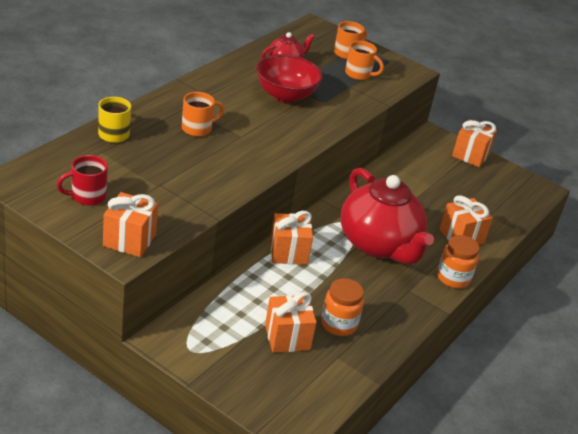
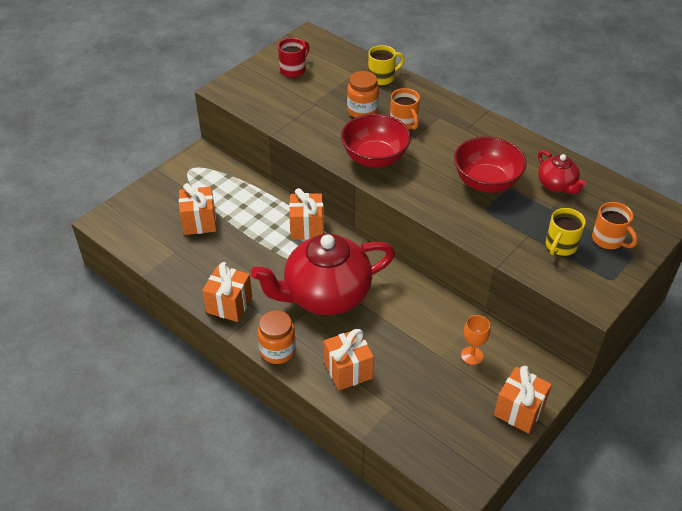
camera: 100 degrees right, 10 degrees up
red mug [57,155,108,206] -> red mug turned 60 degrees clockwise [278,38,309,78]
orange gift [103,192,158,257] -> orange gift moved to [202,262,252,322]
orange jar [321,278,364,336] -> orange jar moved to [347,71,379,118]
orange mug [345,41,384,80] -> yellow mug [546,208,586,256]
none -> red bowl [341,114,411,168]
none -> orange goblet [461,315,490,365]

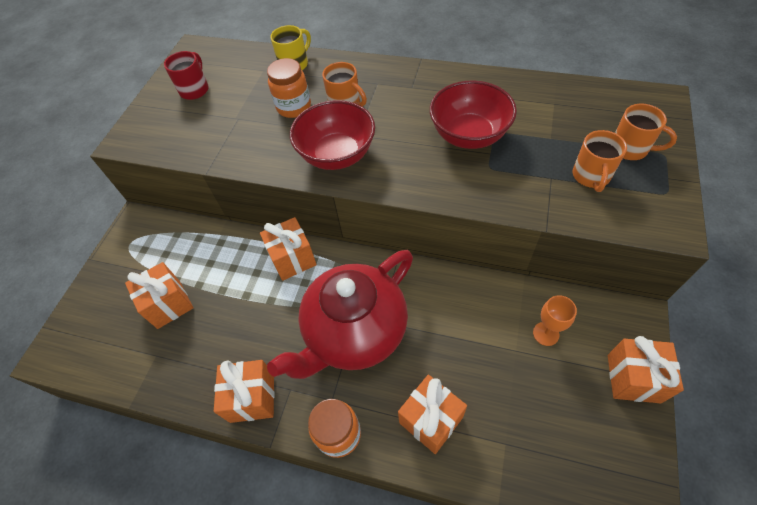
camera: 20 degrees left, 10 degrees up
red teapot [538,150,587,194] -> none
yellow mug [546,208,586,256] -> orange mug [572,130,627,192]

